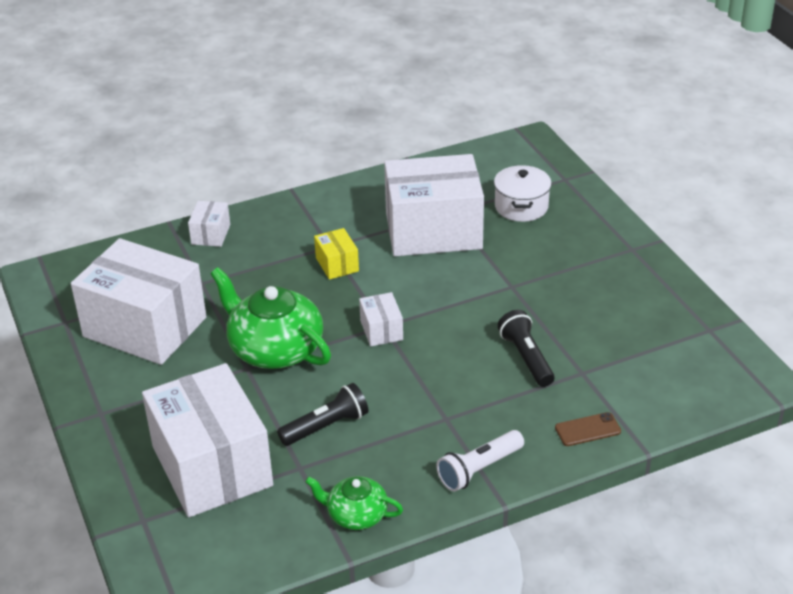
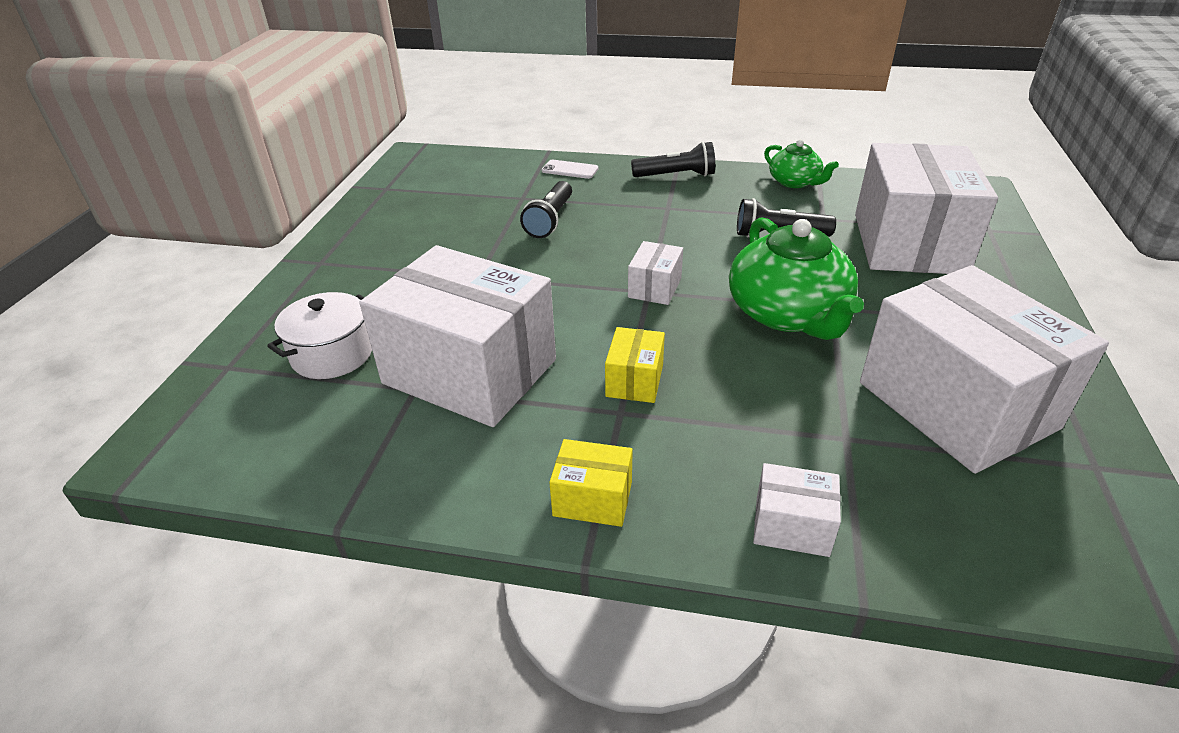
camera: 145 degrees left, 0 degrees up
white box [188,201,230,247] -> white box turned 60 degrees clockwise [753,463,841,557]
white flashlight [436,430,524,492] -> black flashlight [631,142,715,177]
brown phone [555,412,621,446] -> white phone [542,160,598,179]
none -> yellow box [549,439,633,527]

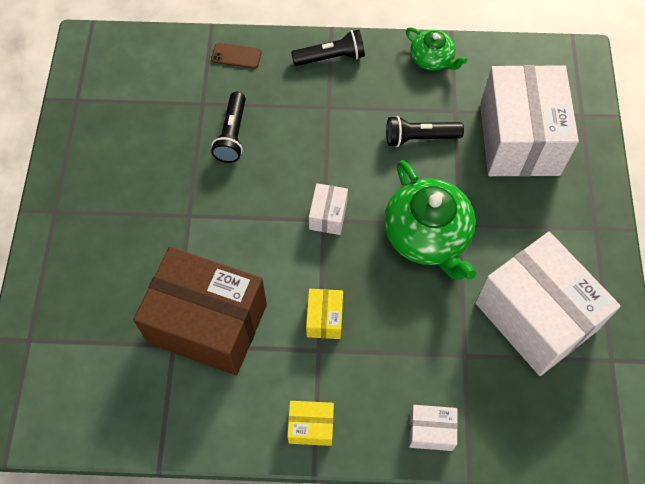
camera: 10 degrees left, 25 degrees up
white pot [267,292,372,379] -> none
white box [359,245,556,427] -> brown box [133,247,267,375]
white phone [542,160,598,179] -> brown phone [211,43,262,69]

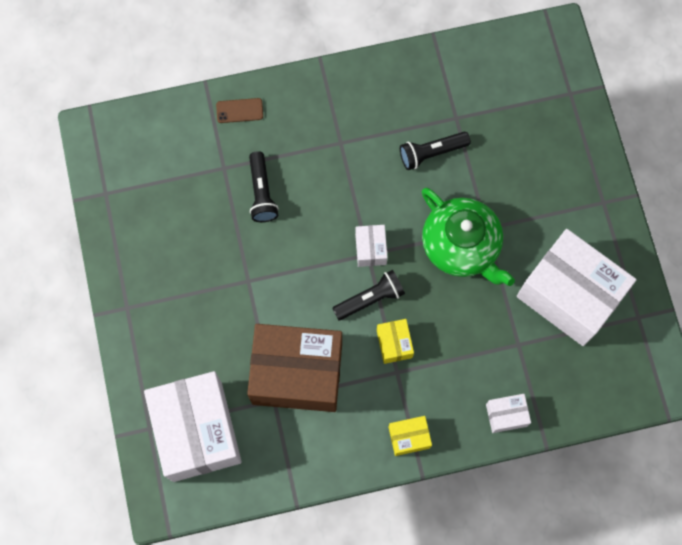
camera: 15 degrees left, 10 degrees up
black flashlight [291,29,365,66] -> black flashlight moved to [332,270,405,320]
green teapot [406,27,467,70] -> none
white box [480,65,579,177] -> white box moved to [144,371,242,482]

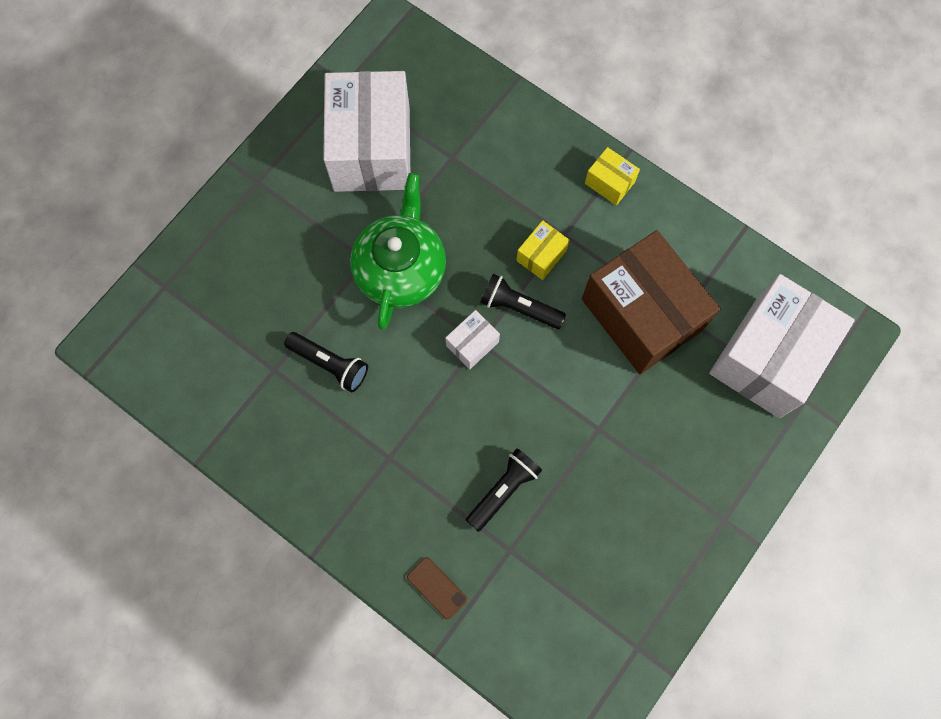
camera: 130 degrees left, 0 degrees up
white box [486,394,531,433] -> none

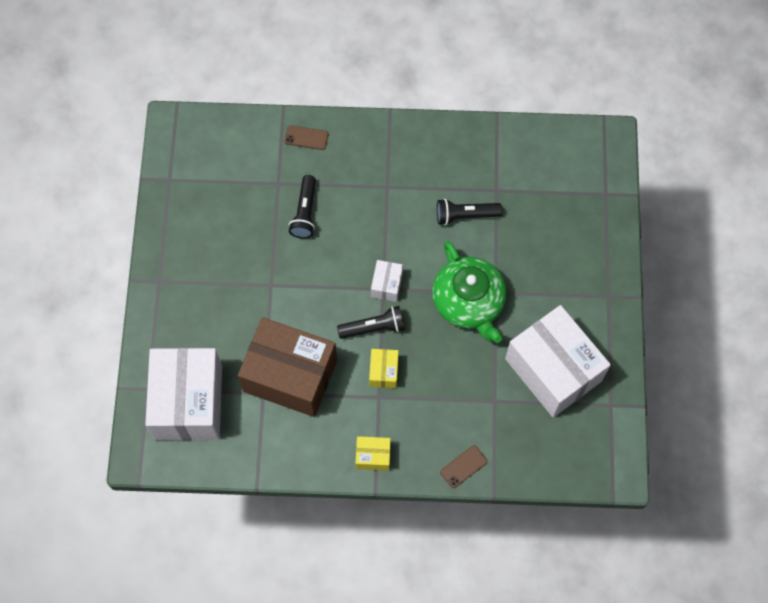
camera: 145 degrees right, 5 degrees down
none -> brown phone [440,445,487,488]

